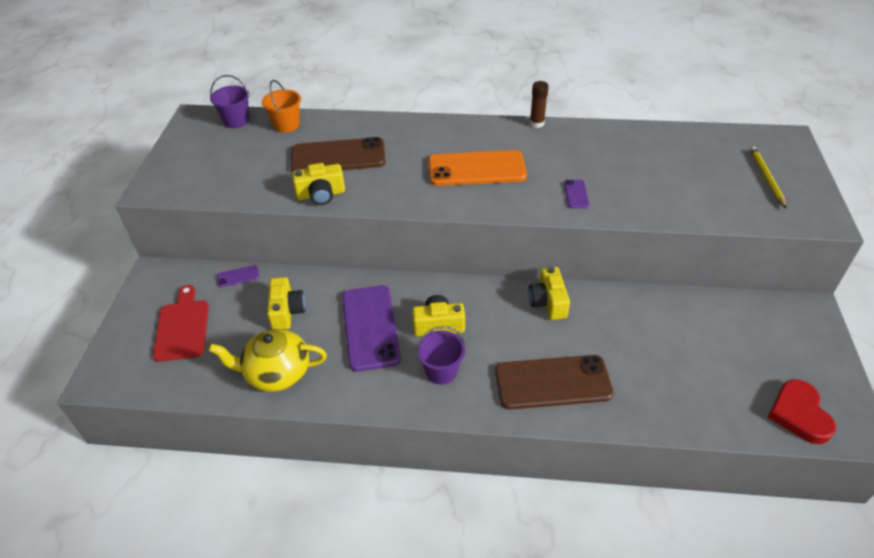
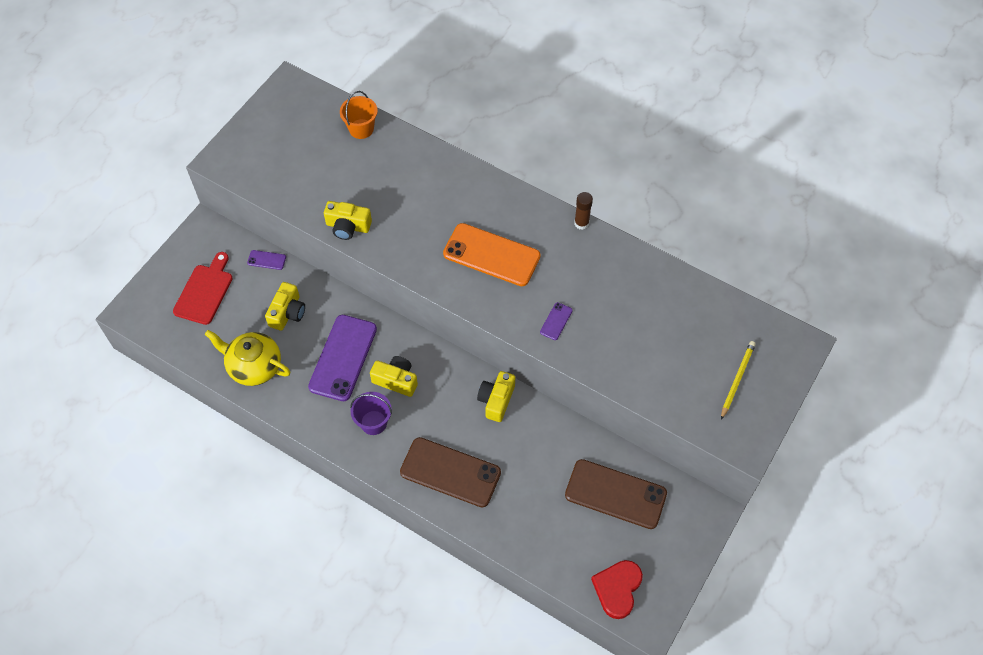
camera: 25 degrees right, 15 degrees up
purple bucket [210,75,250,128] -> none
brown phone [291,137,386,172] -> brown phone moved to [565,459,667,529]

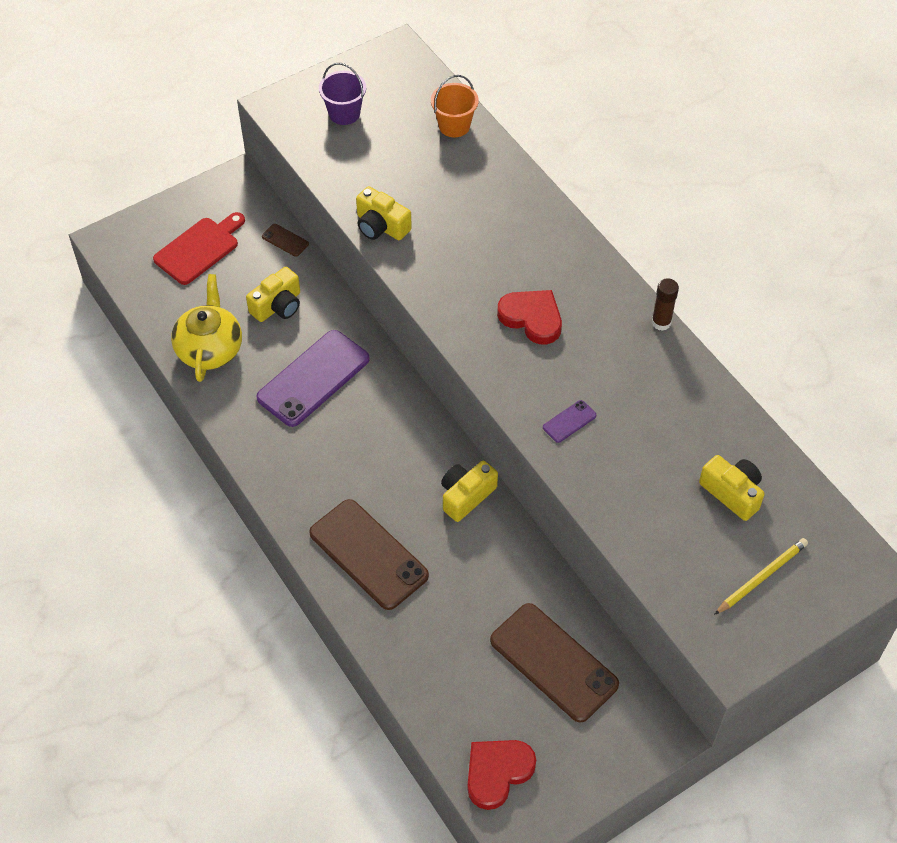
camera: 25 degrees right, 5 degrees down
yellow teapot [205,330,291,386] -> yellow teapot turned 45 degrees clockwise [171,274,242,382]
purple phone [247,250,286,270] -> brown phone [262,224,309,257]
purple bucket [350,392,392,435] -> purple bucket moved to [319,63,366,125]
yellow camera [370,356,418,397] -> yellow camera moved to [699,455,765,521]
orange phone [443,223,541,286] -> red heart [497,290,562,344]

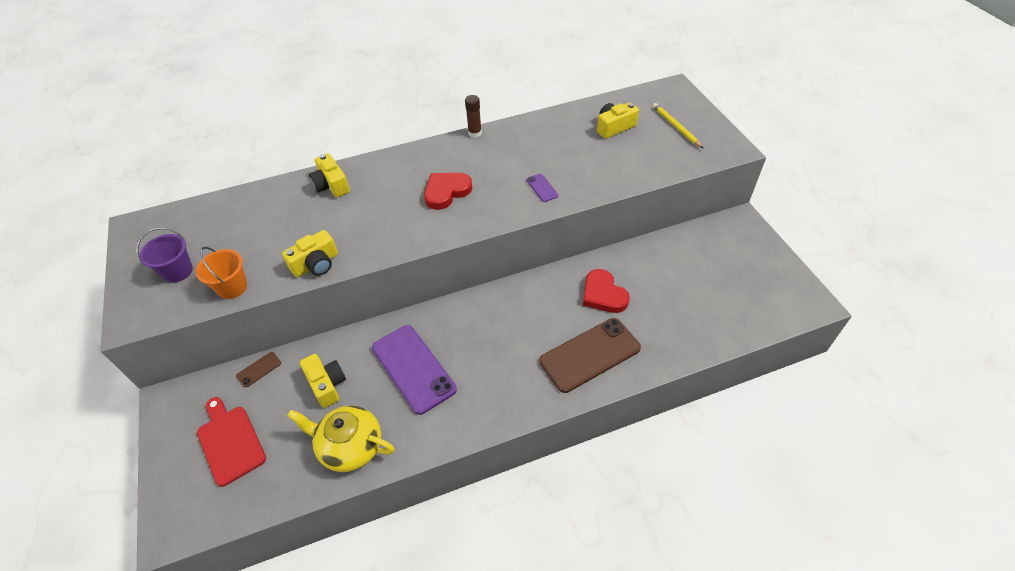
camera: 75 degrees left, 5 degrees down
orange bucket [431,75,479,137] -> orange bucket moved to [196,247,247,299]
yellow camera [441,461,498,522] -> yellow camera moved to [309,153,350,197]
red heart [467,740,536,810] -> red heart moved to [583,269,630,313]
brown phone [490,603,619,723] -> none

